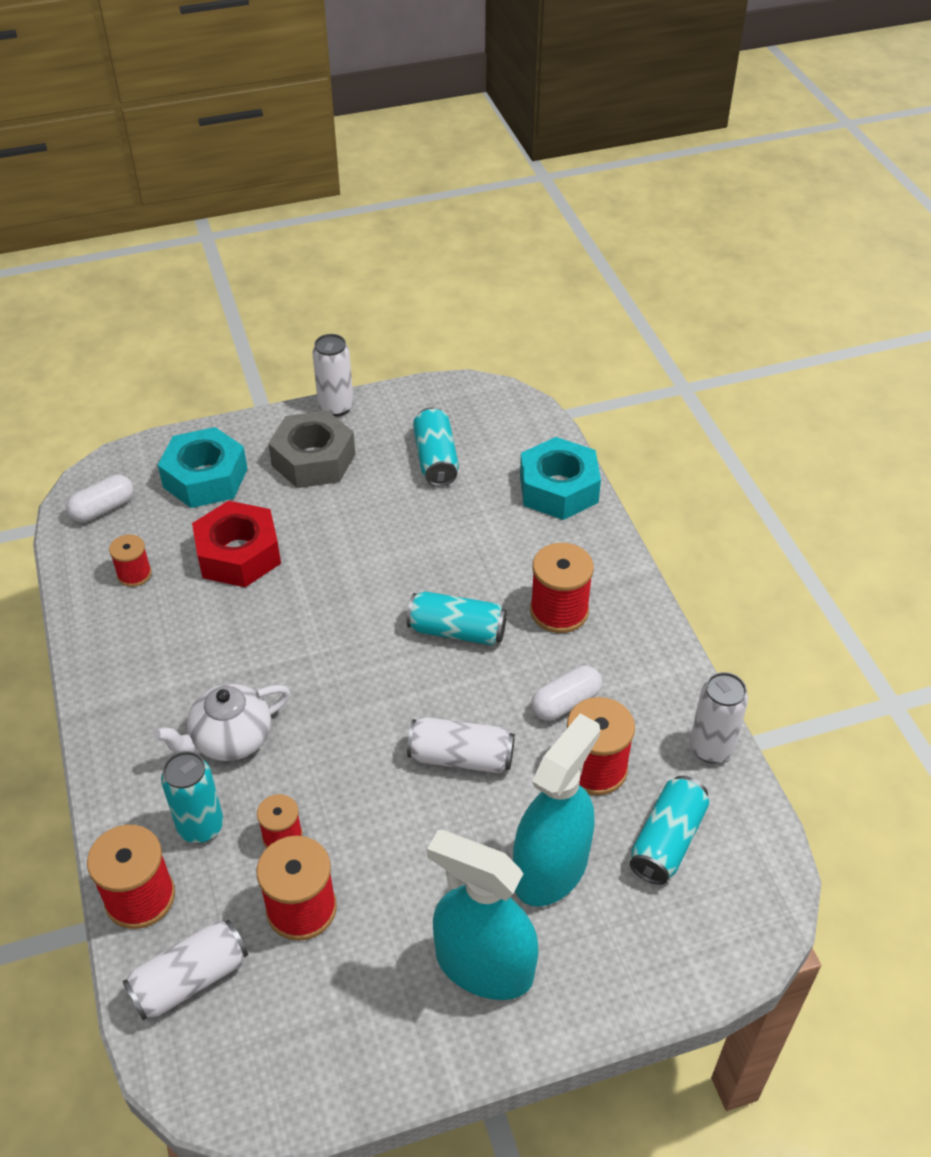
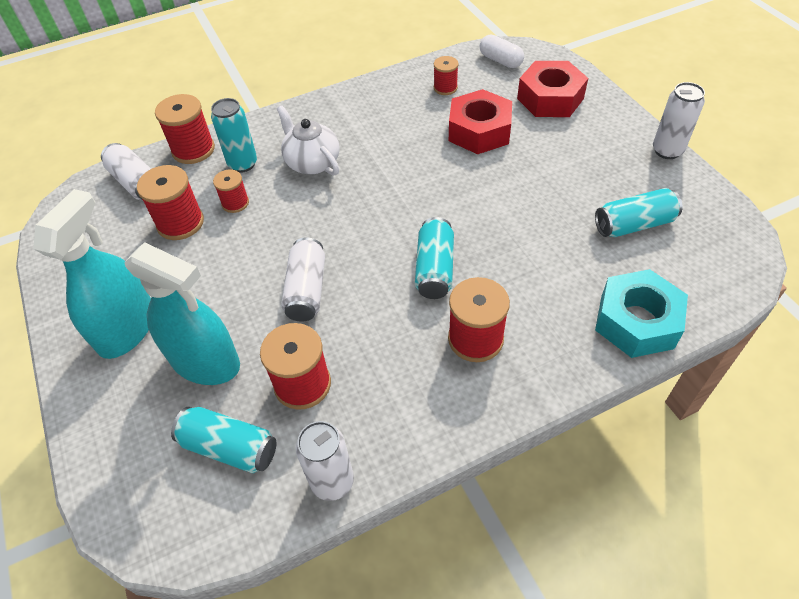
camera: 85 degrees right, 5 degrees up
turquoise nut [158,427,248,508] -> red nut [517,61,588,117]
grey nut [268,410,355,488] -> none
white capsule [531,666,602,721] -> none

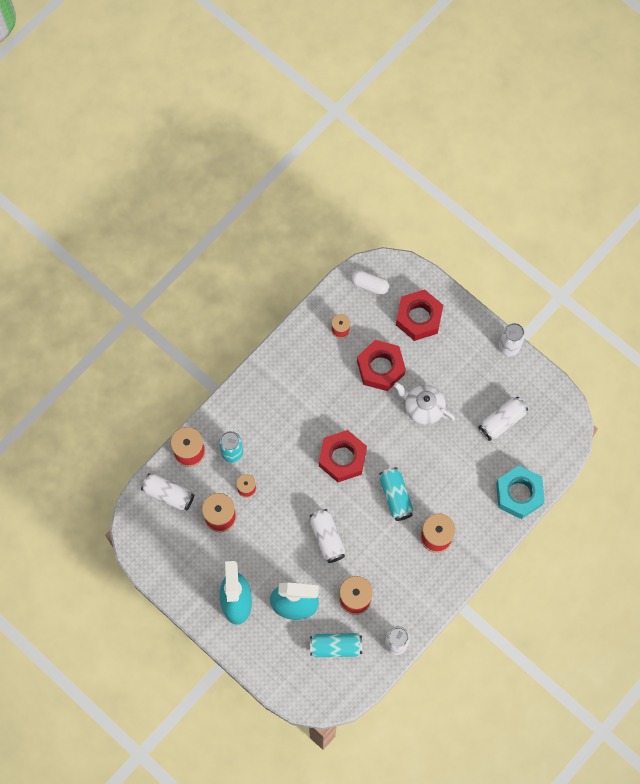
camera: 25 degrees left, 20 degrees up
white teapot [277,105,340,175] -> white teapot moved to [394,382,455,425]
turquoise can [595,188,683,237] -> white can [478,397,528,441]
none -> red nut [319,430,367,482]

